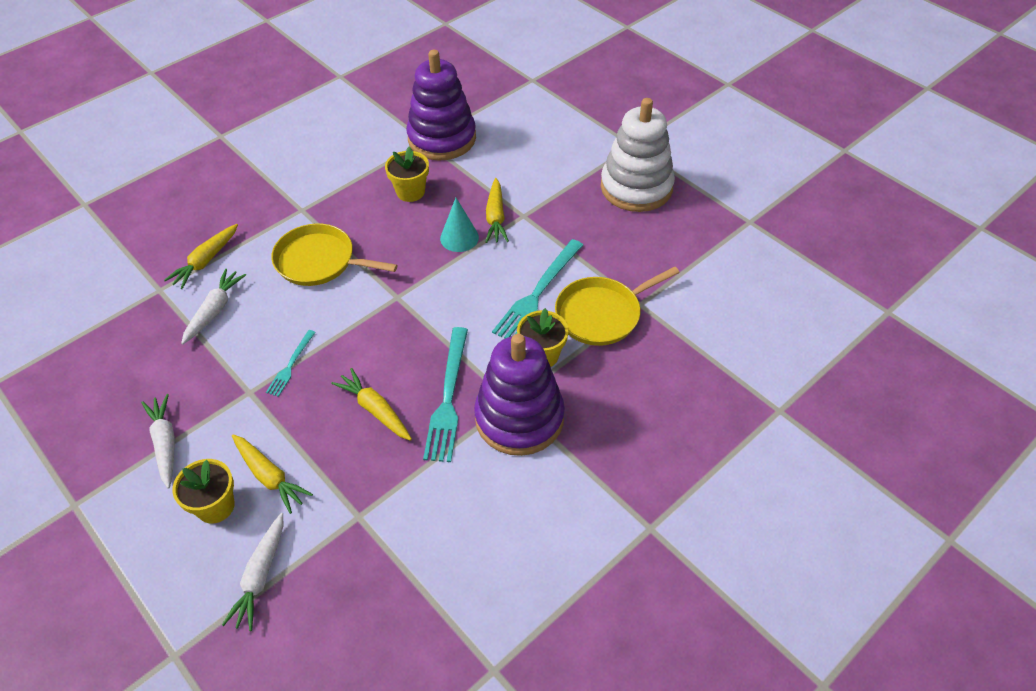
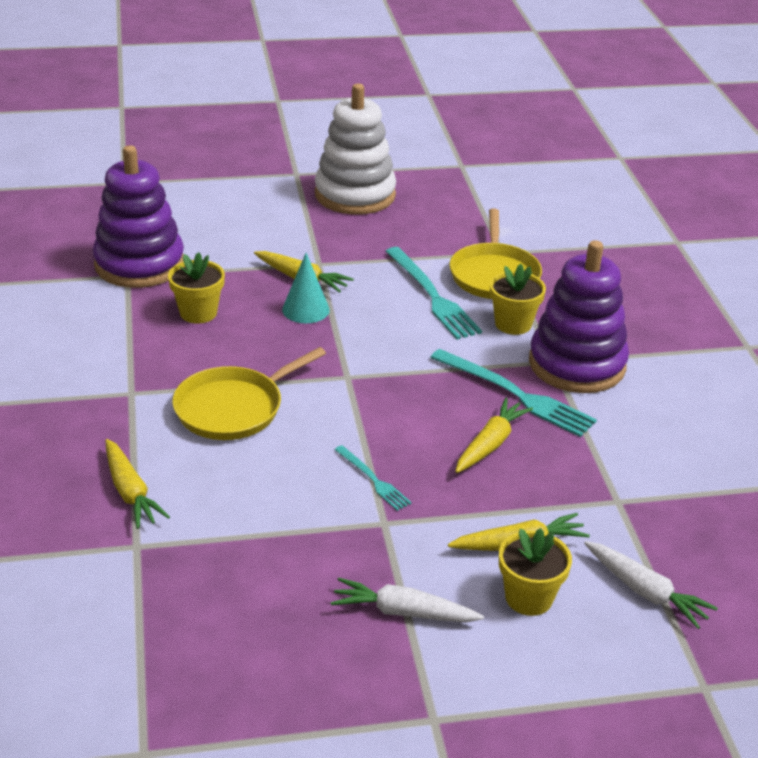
camera: 60 degrees left, 15 degrees down
white carrot [181,269,246,345] -> none
yellow carrot [331,368,412,441] -> yellow carrot turned 135 degrees clockwise [455,397,533,473]

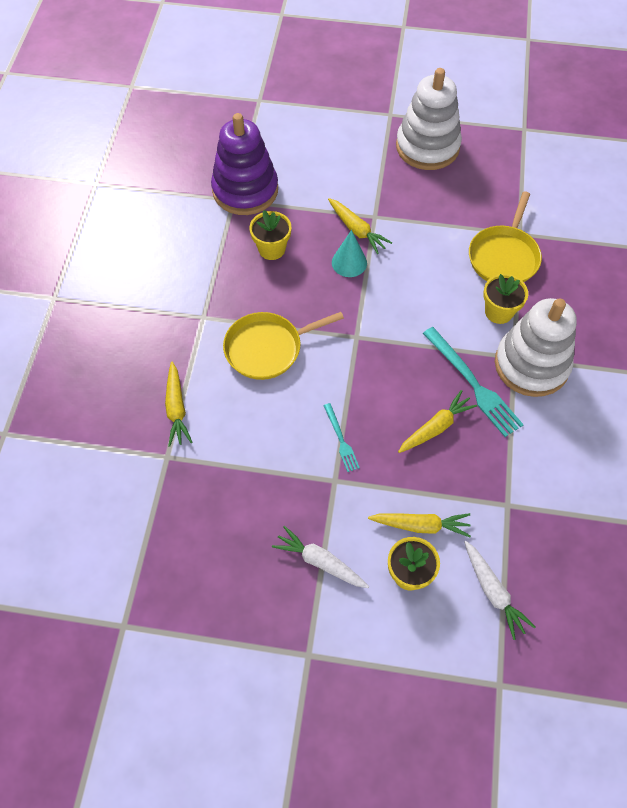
camera: 20 degrees right, 25 degrees up
turquoise fork [385,247,482,340] -> none
purple stacking toy [529,240,629,393] -> white stacking toy [495,298,577,397]

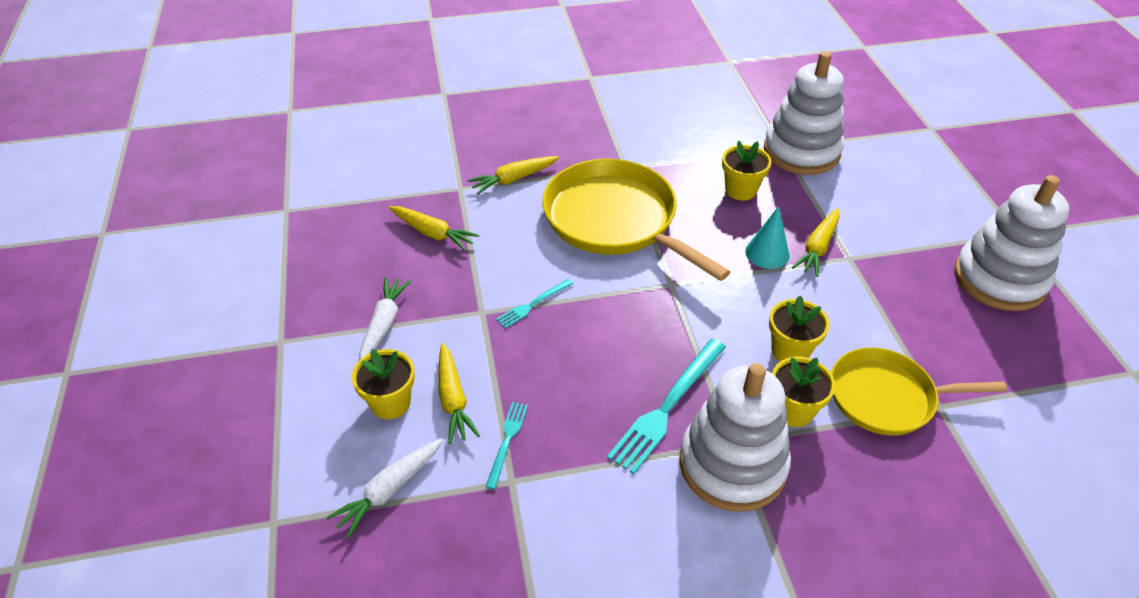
camera: 70 degrees right, 15 degrees down
purple stacking toy [211,113,278,215] -> white stacking toy [764,51,844,175]
yellow pan [223,312,344,380] -> yellow pan [542,159,730,281], size x1.55
yellow carrot [398,390,478,453] -> yellow carrot moved to [389,206,479,251]
none -> turquoise fork [485,402,528,489]
none -> yellow flower pot [769,296,829,361]

